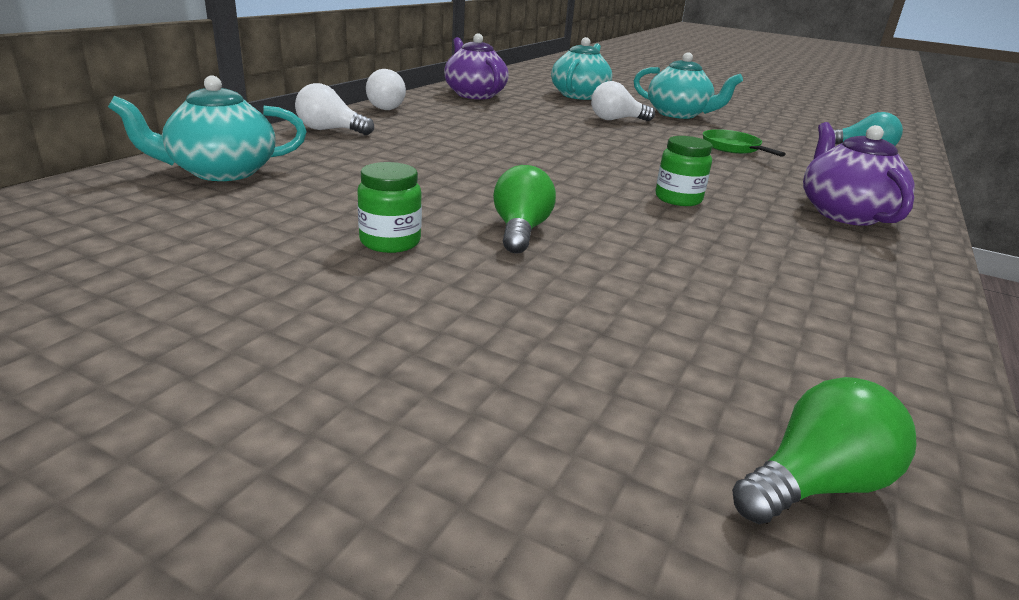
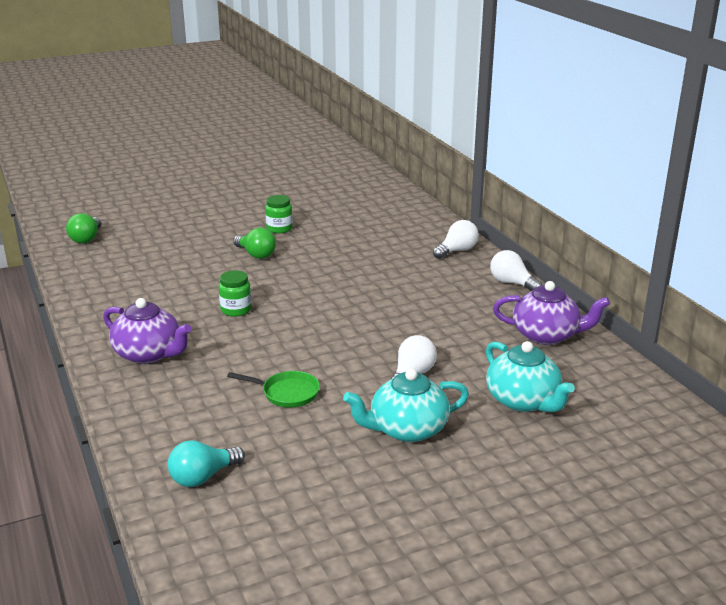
camera: 130 degrees right, 0 degrees up
turquoise teapot [108,75,307,181] -> none

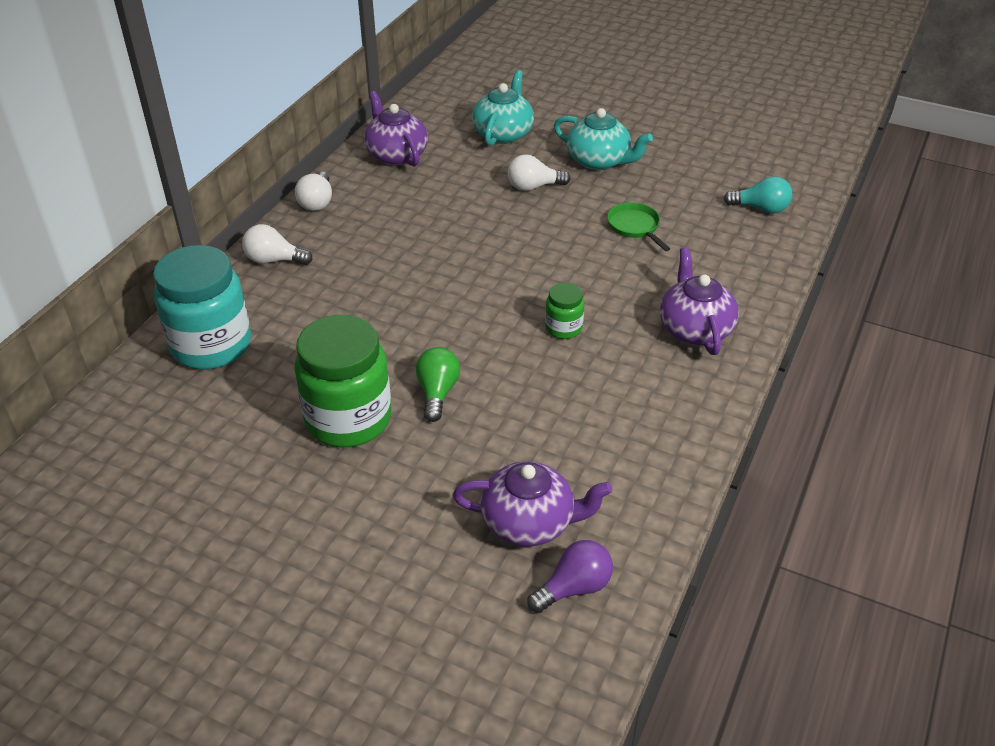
camera: 130 degrees left, 15 degrees up
green light bulb [66,213,102,244] -> purple light bulb [527,540,613,613]
green jar [265,195,293,234] -> green jar [294,315,391,447], size x2.12
none -> turquoise jar [153,245,251,369]
none -> purple teapot [453,461,612,546]

